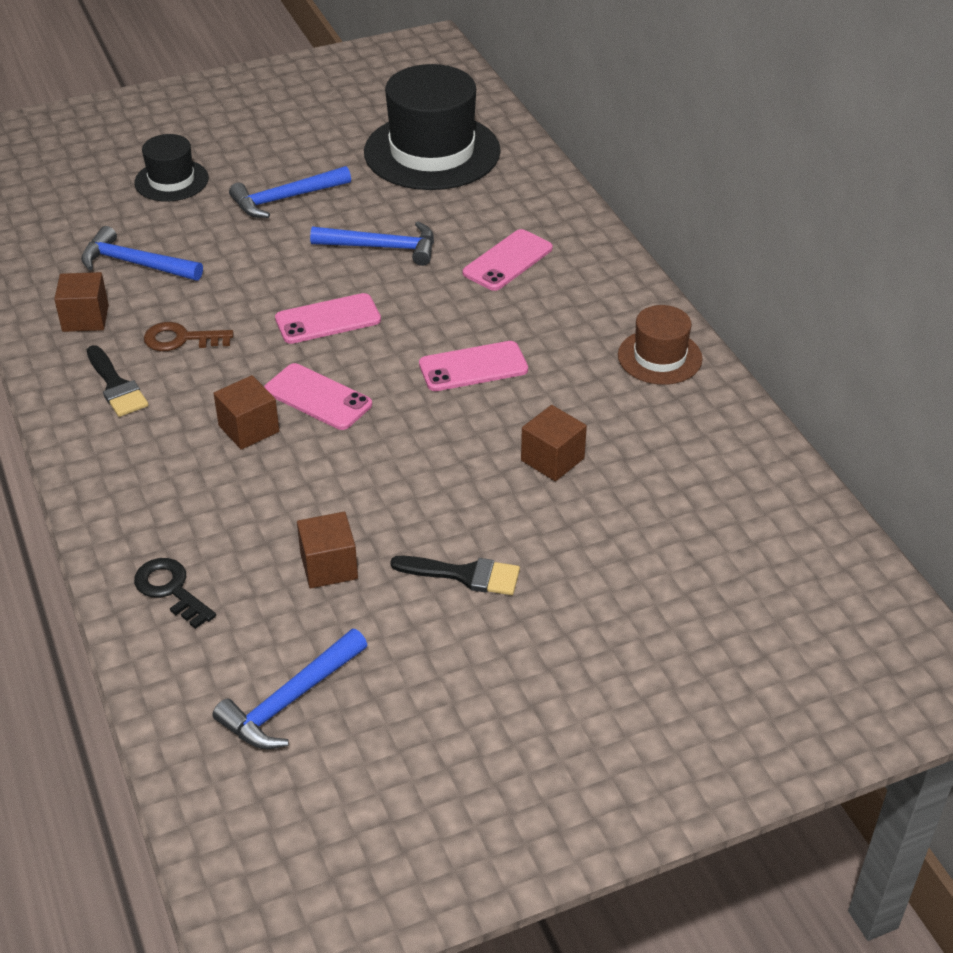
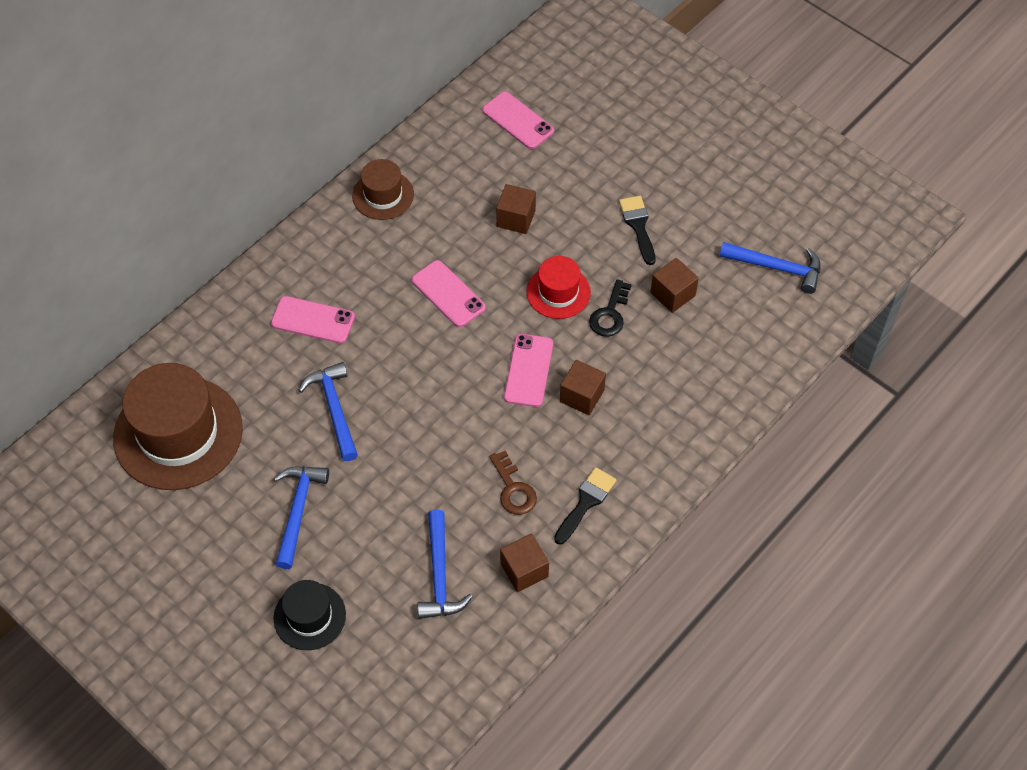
camera: 115 degrees left, 15 degrees up
black key [134,558,216,629] -> black key moved to [589,279,632,337]
blue hammer [229,166,351,218] -> blue hammer turned 120 degrees counterclockwise [274,466,329,569]
pink phone [275,293,381,344] -> pink phone moved to [482,92,554,149]
black hat [364,64,501,190] -> brown hat [113,363,243,490]
none -> red hat [526,256,591,319]

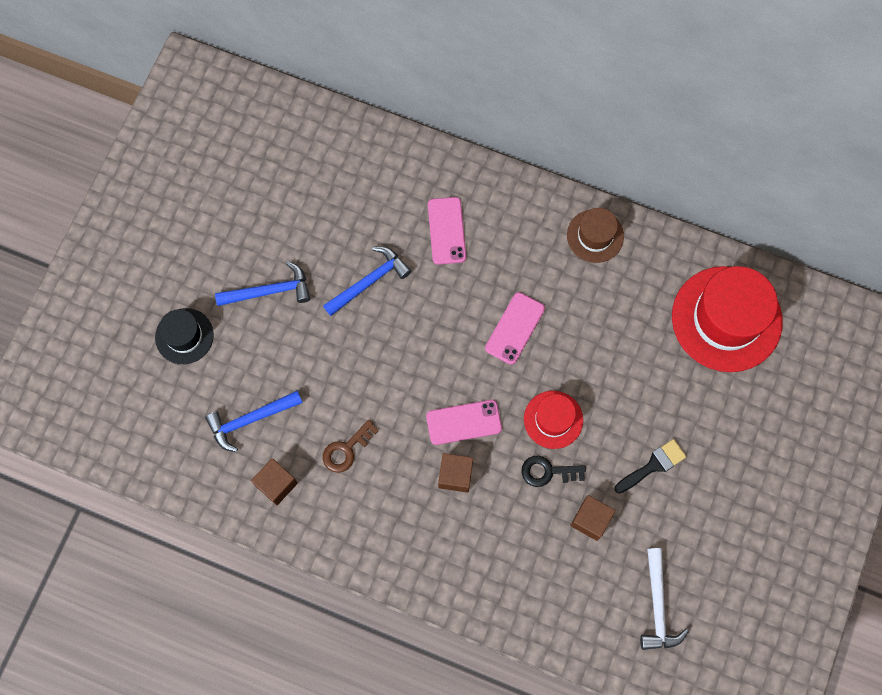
camera: 70 degrees right, 15 degrees up
brown hat [113,363,243,490] -> none
pink phone [482,92,554,149] -> red hat [672,266,783,372]
brown cube [496,184,536,234] -> none
black brush [554,467,617,545] -> none
blue hammer [719,242,821,294] -> white hammer [640,548,689,650]

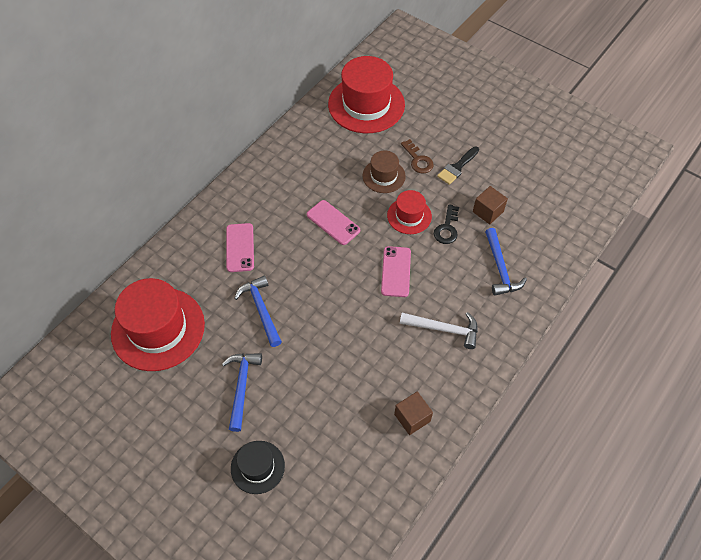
camera: 75 degrees left, 15 degrees down
blue hammer [205,391,303,452] -> blue hammer moved to [485,228,527,296]
brown key [323,420,378,473] -> brown key moved to [401,139,434,174]
pink phone [428,197,466,265] -> pink phone turned 75 degrees clockwise [226,223,254,272]
brown cube [438,453,473,493] -> none
brown hat [567,208,624,263] -> brown hat moved to [362,150,406,193]
black brush [614,439,686,494] -> black brush turned 120 degrees counterclockwise [437,147,479,185]
white hammer [640,548,689,650] -> white hammer moved to [400,312,478,349]
none -> red hat [111,278,205,371]

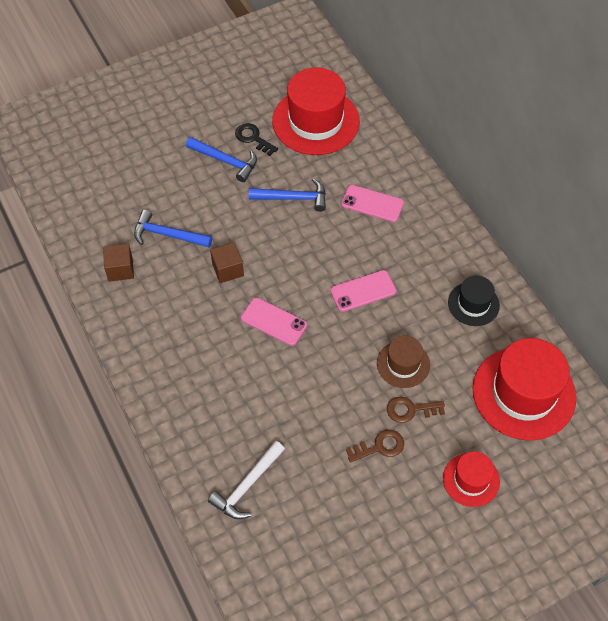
camera: 115 degrees right, 0 degrees up
black hat [231,441,285,494] -> black hat moved to [448,275,500,326]
red hat [387,190,432,234] -> red hat moved to [443,451,500,507]
white hammer [400,312,478,349] -> white hammer moved to [208,441,285,519]
black key [434,204,459,244] -> black key moved to [235,123,278,156]
black brush [437,147,479,185] -> brown key [346,430,404,463]
brown cube [473,186,508,224] -> brown cube moved to [210,242,244,283]
blue hammer [485,228,527,296] -> blue hammer moved to [134,210,212,247]

